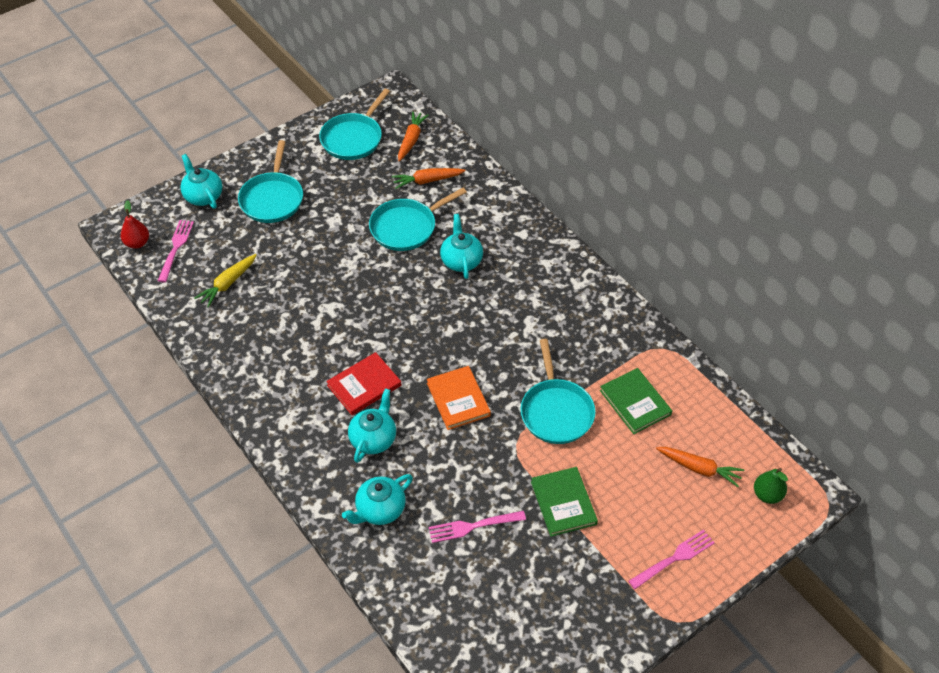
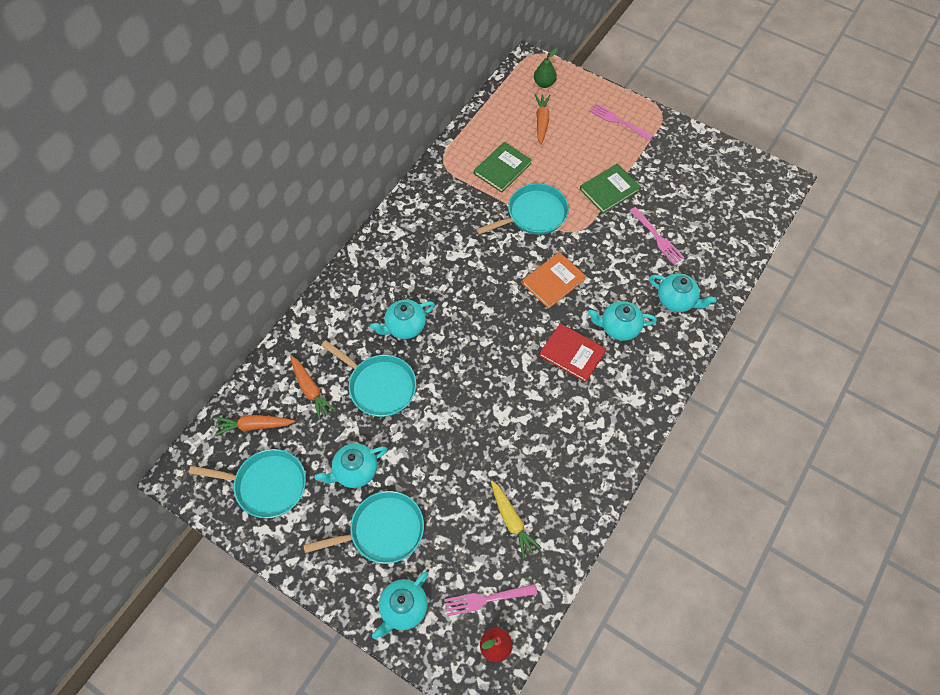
camera: 110 degrees left, 10 degrees up
yellow carrot [194,254,257,308] -> yellow carrot turned 45 degrees clockwise [491,481,541,558]
none -> turquoise teapot [315,443,387,488]

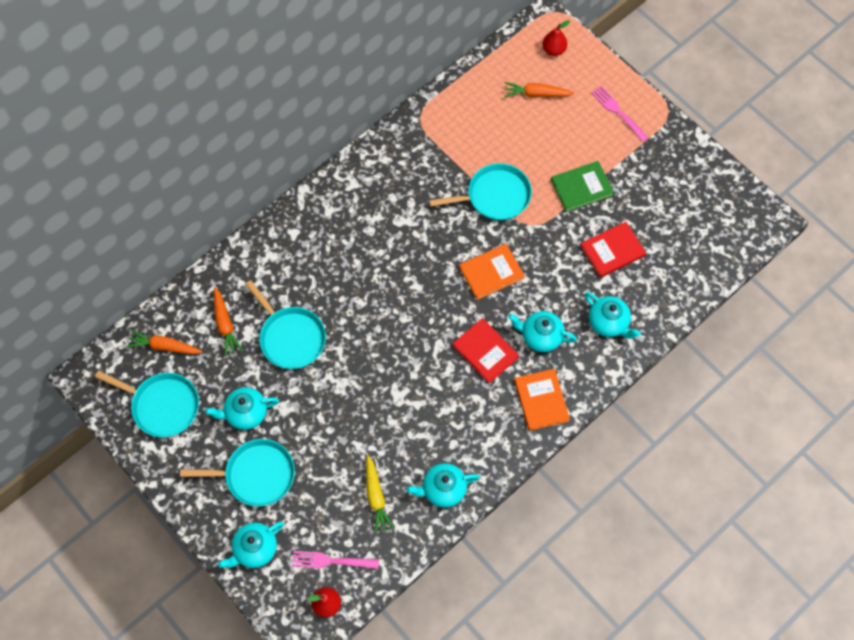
camera: 15 degrees right, 5 degrees up
turquoise teapot [370,300,435,339] -> turquoise teapot moved to [406,463,480,508]
green book [474,142,532,193] -> none
green pear [534,48,557,88] -> red pear [542,20,570,56]
orange carrot [535,94,551,145] -> orange carrot turned 105 degrees counterclockwise [504,82,575,97]
pink fork [630,207,684,265] -> red book [580,222,646,278]
none -> orange book [514,369,570,431]

